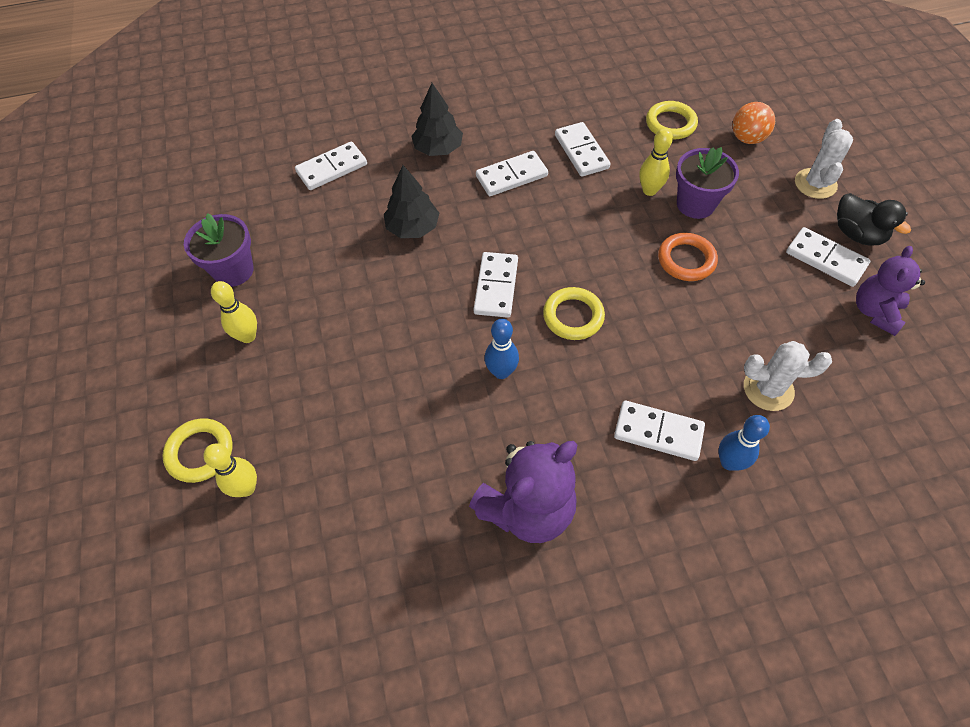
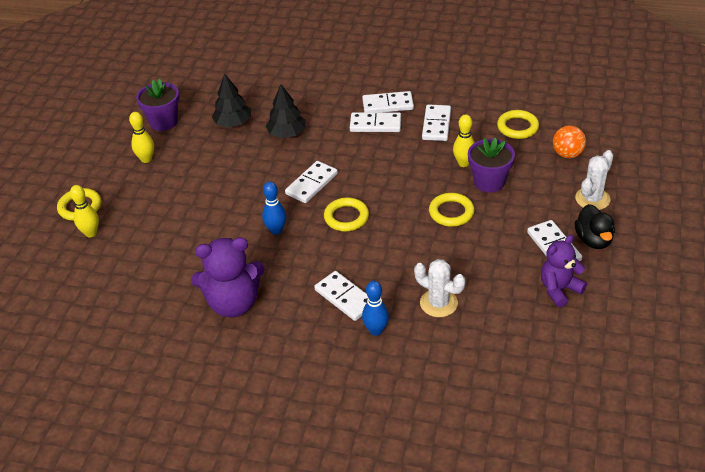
camera: 30 degrees right, 15 degrees down
white domino [295,141,367,190] -> white domino moved to [362,91,414,112]
black tree [411,83,463,156] -> black tree moved to [212,74,251,127]
orange ring [658,233,718,281] -> yellow ring [429,193,474,227]

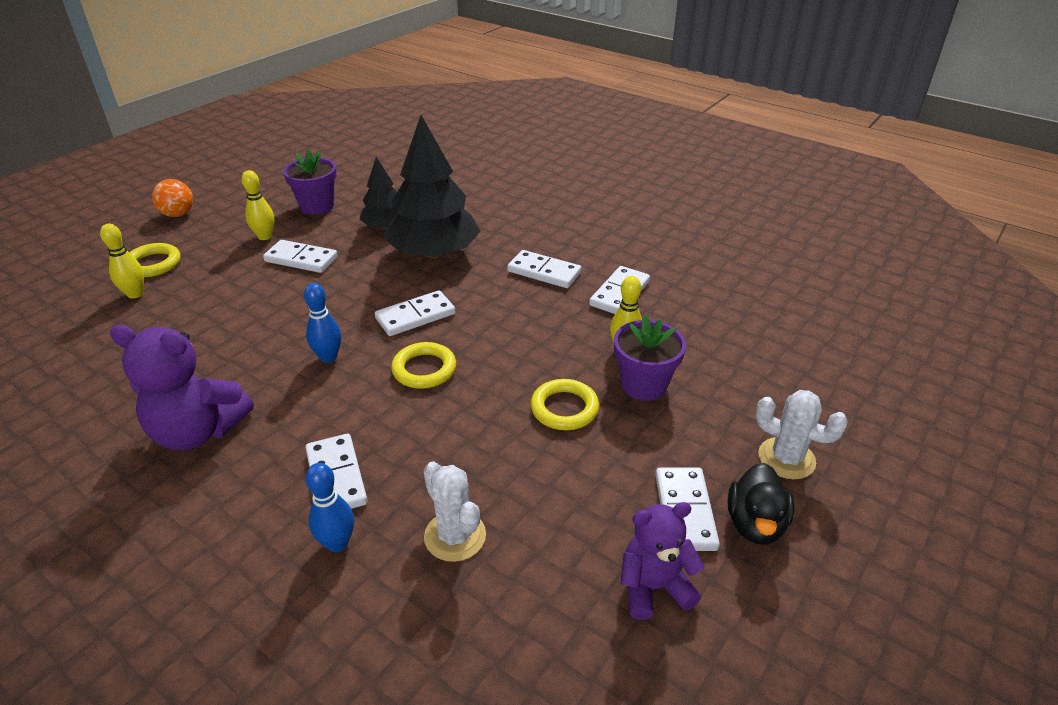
camera: 20 degrees right, 5 degrees down
black tree [265,84,305,138] -> black tree [384,115,480,259], size x1.80
white domino [362,91,414,112] -> white domino moved to [263,240,338,273]
yellow ring [497,110,539,139] -> none
orange ball [553,125,586,158] -> orange ball moved to [152,179,193,217]
white cactus [575,150,613,210] -> white cactus turned 60 degrees clockwise [755,390,848,479]

